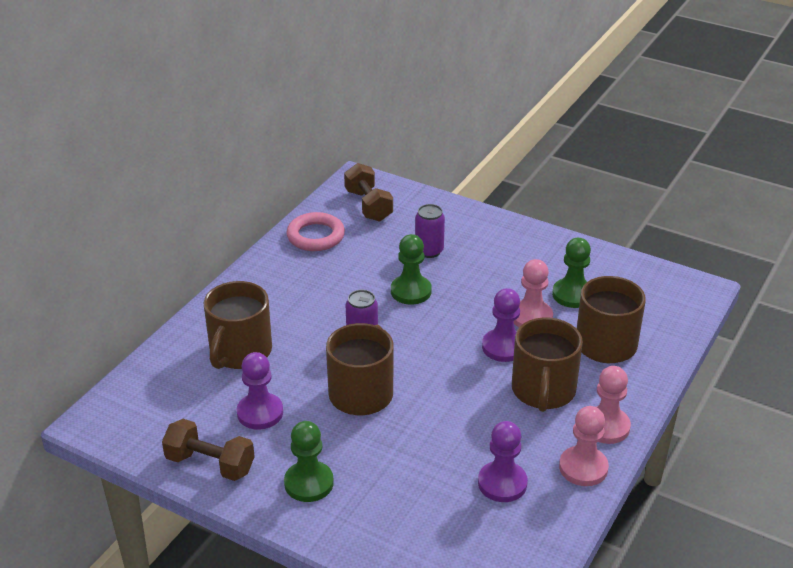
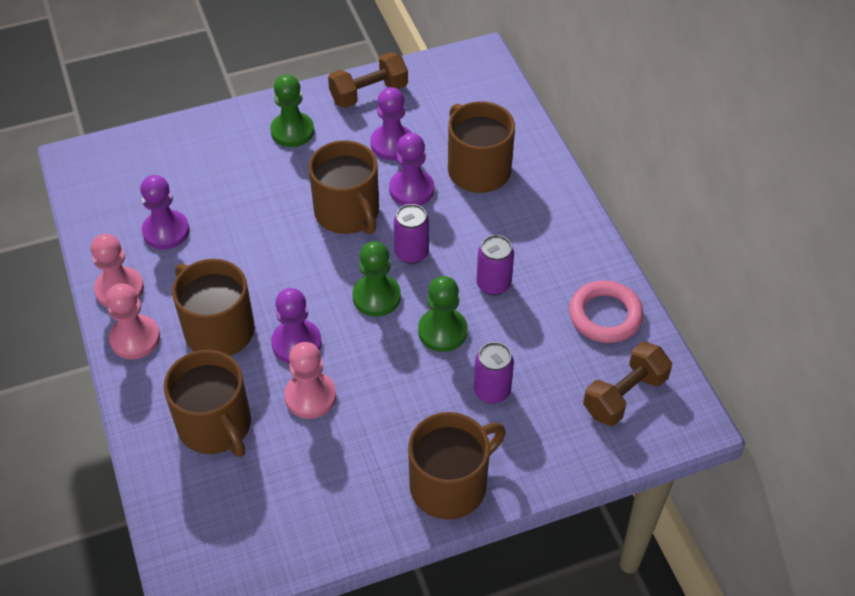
camera: 130 degrees right, 15 degrees up
brown dumbbell [344,163,393,222] -> brown dumbbell turned 60 degrees counterclockwise [583,342,672,426]
green pawn [552,238,591,308] -> green pawn moved to [352,241,401,317]
none -> purple pawn [389,133,434,206]
none -> brown mug [408,412,506,520]
none -> purple can [477,235,514,296]

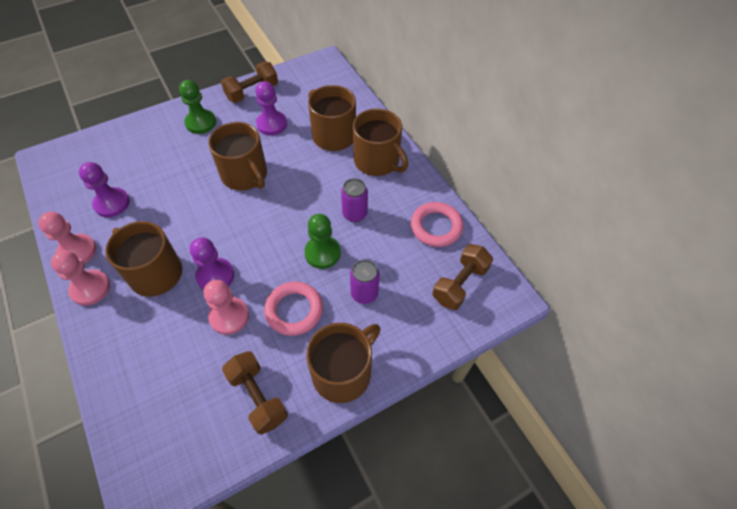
camera: 10 degrees left, 5 degrees up
brown mug [163,350,251,457] -> brown mug moved to [353,109,408,176]
green pawn [352,241,401,317] -> none
purple pawn [389,133,434,206] -> none
purple can [394,204,429,264] -> none
none -> brown dumbbell [222,351,288,435]
none -> pink ring [264,282,323,336]

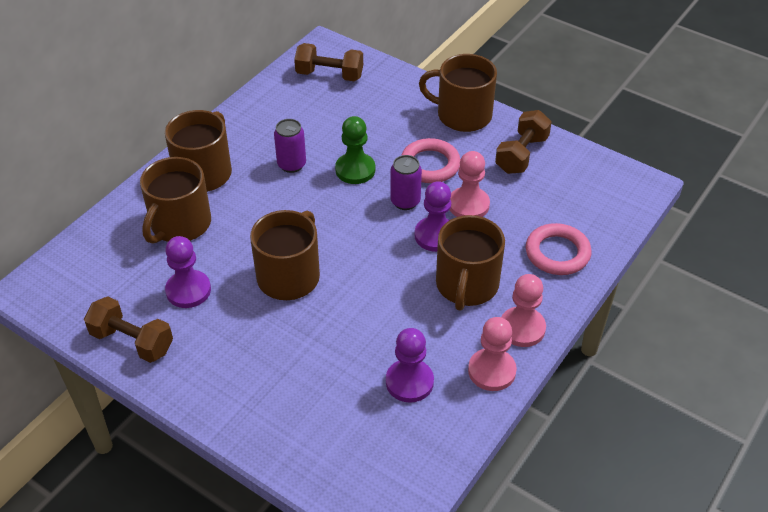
camera: 115 degrees left, 10 degrees down
green pawn [179,80,216,134] -> none
purple can [350,260,379,304] -> purple can moved to [390,155,422,210]
pink ring [411,202,463,247] -> pink ring moved to [526,223,592,275]

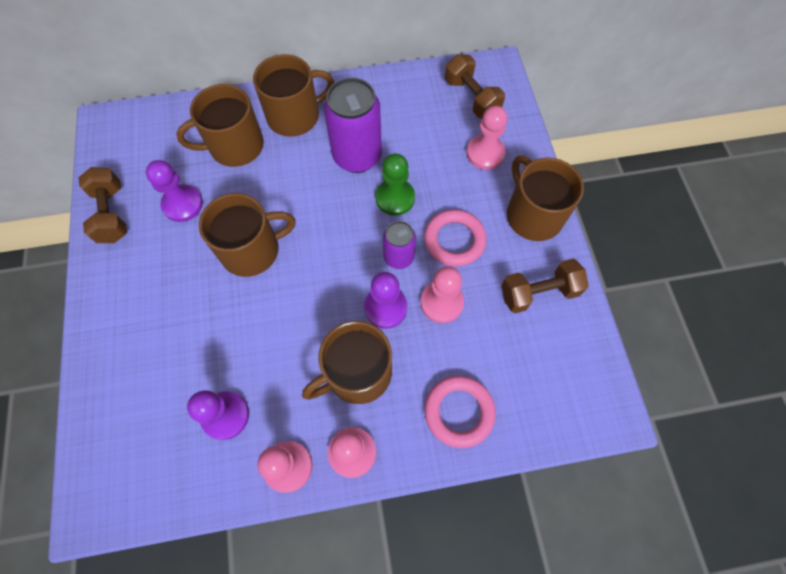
camera: 45 degrees right, 20 degrees up
purple can [274,119,306,173] -> purple can [324,78,382,173], size x1.77
none -> pink pawn [466,106,508,170]

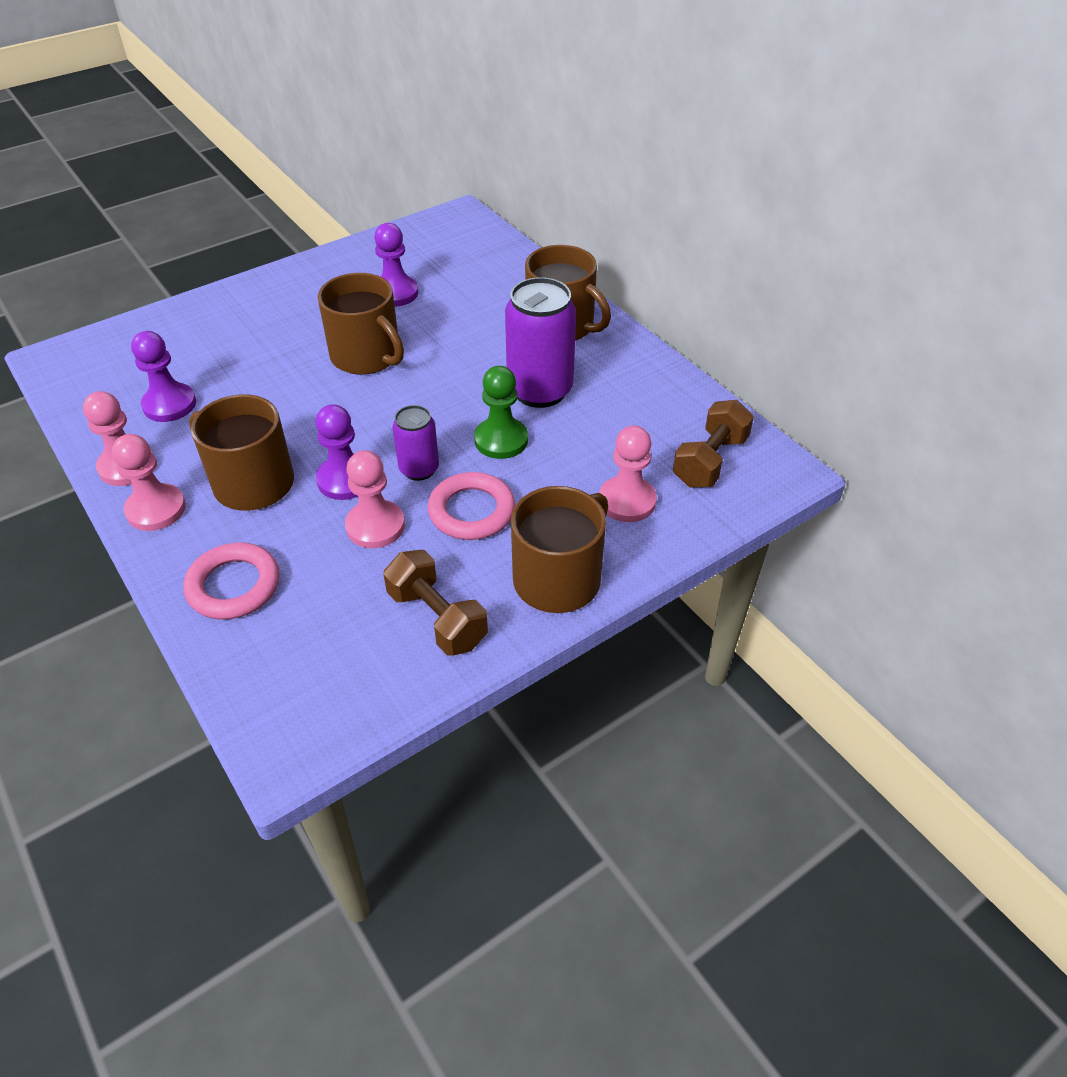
camera: 65 degrees right, 20 degrees down
brown dumbbell [78,167,127,243] -> none
brown mug [176,84,264,167] -> none

